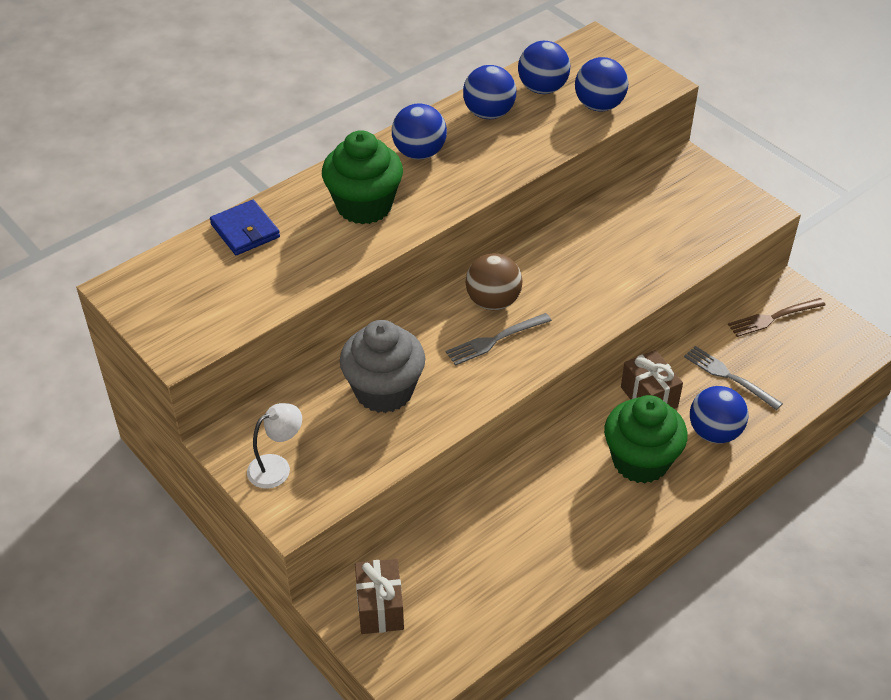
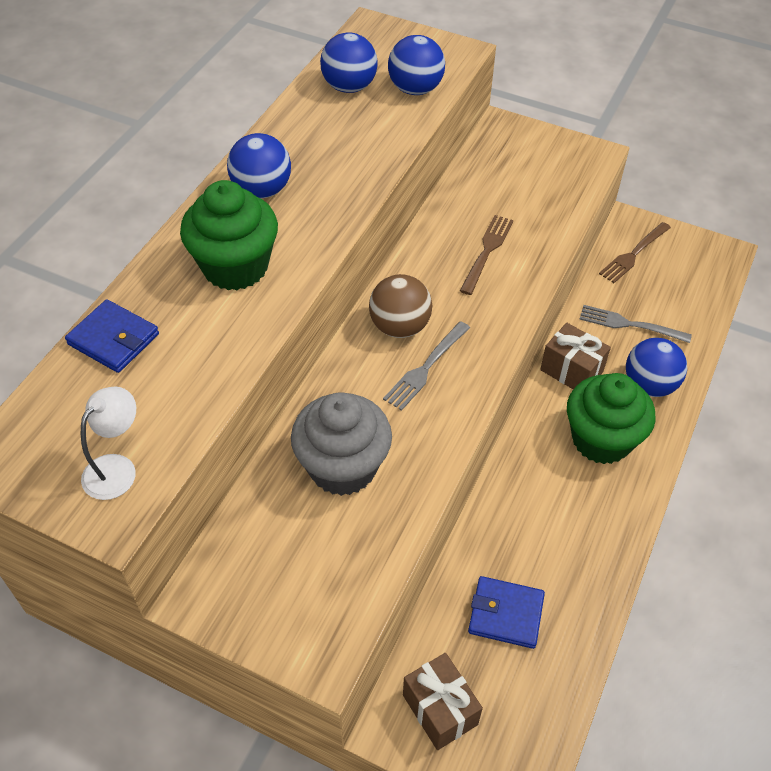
camera: 25 degrees left, 5 degrees up
white lamp [247,403,302,489] -> white lamp moved to [81,386,136,500]
blue ball [463,65,516,119] -> none
none -> brown fork [460,215,513,295]
none -> blue wallet [468,576,545,649]

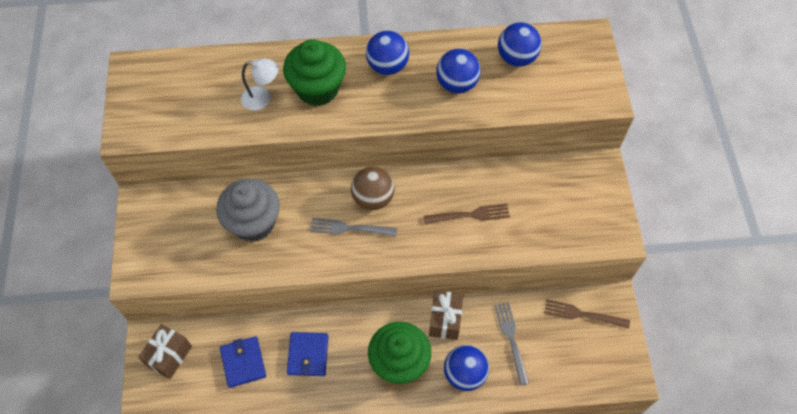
camera: 60 degrees right, 10 degrees up
blue wallet [65,299,159,373] -> blue wallet moved to [287,332,328,376]
white lamp [81,386,136,500] -> white lamp moved to [241,58,279,111]
blue ball [388,35,445,95] -> blue ball moved to [436,49,481,93]

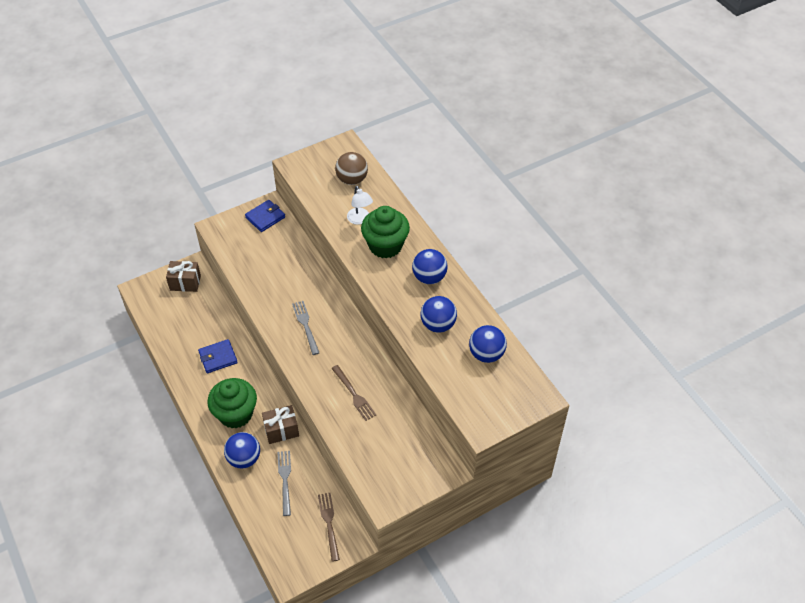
camera: 65 degrees right, 10 degrees down
grey cupcake [216,179,280,242] -> none
blue wallet [220,336,266,388] -> blue wallet moved to [245,200,285,232]
brown ball [351,167,395,210] -> brown ball moved to [335,152,368,185]
grey fork [494,302,529,386] -> grey fork turned 60 degrees counterclockwise [278,451,291,516]

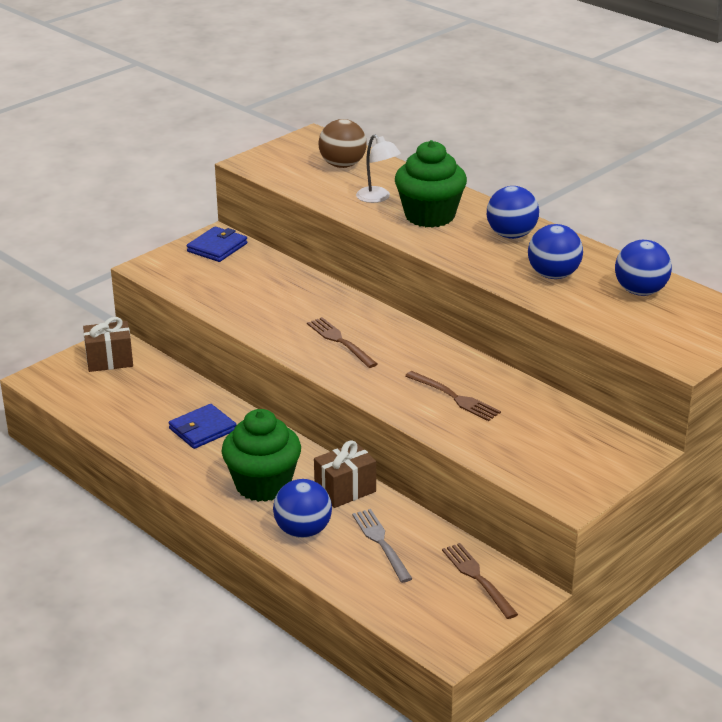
camera: 15 degrees left, 20 degrees down
grey fork [292,301,319,355] -> brown fork [307,317,378,368]

